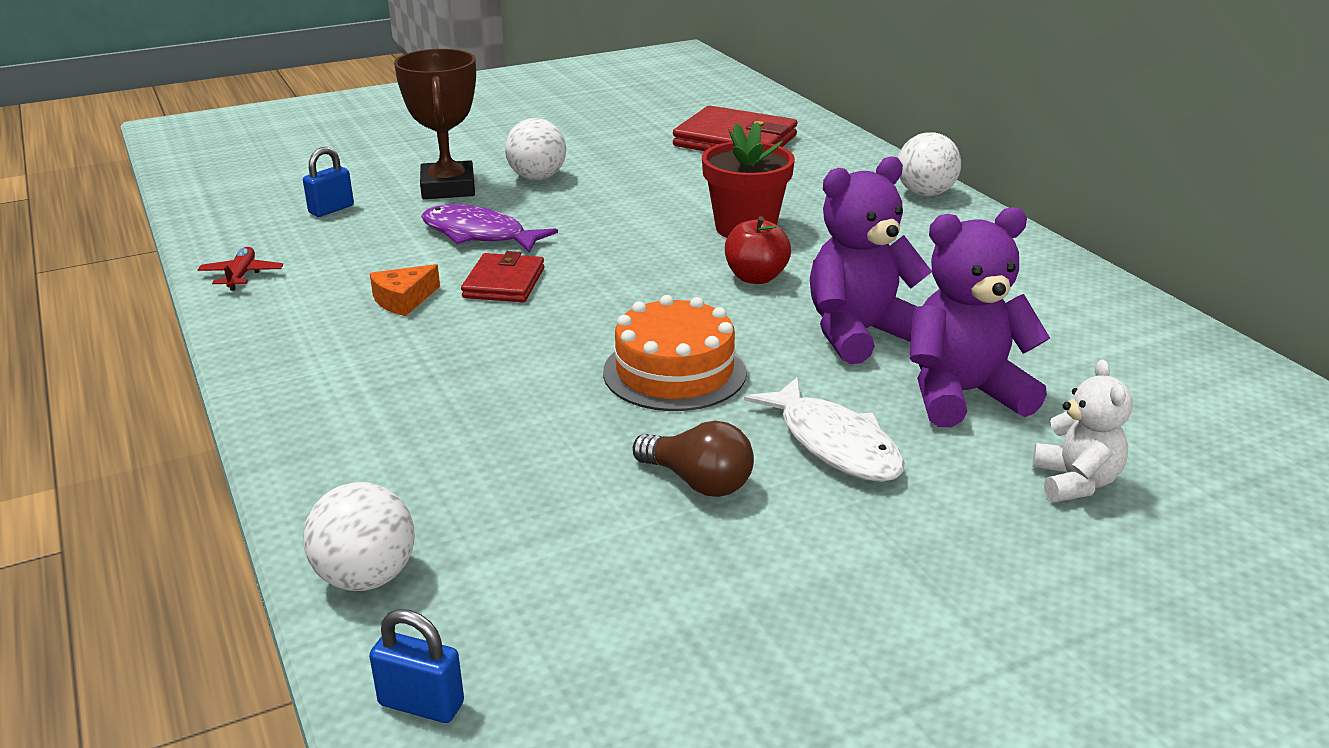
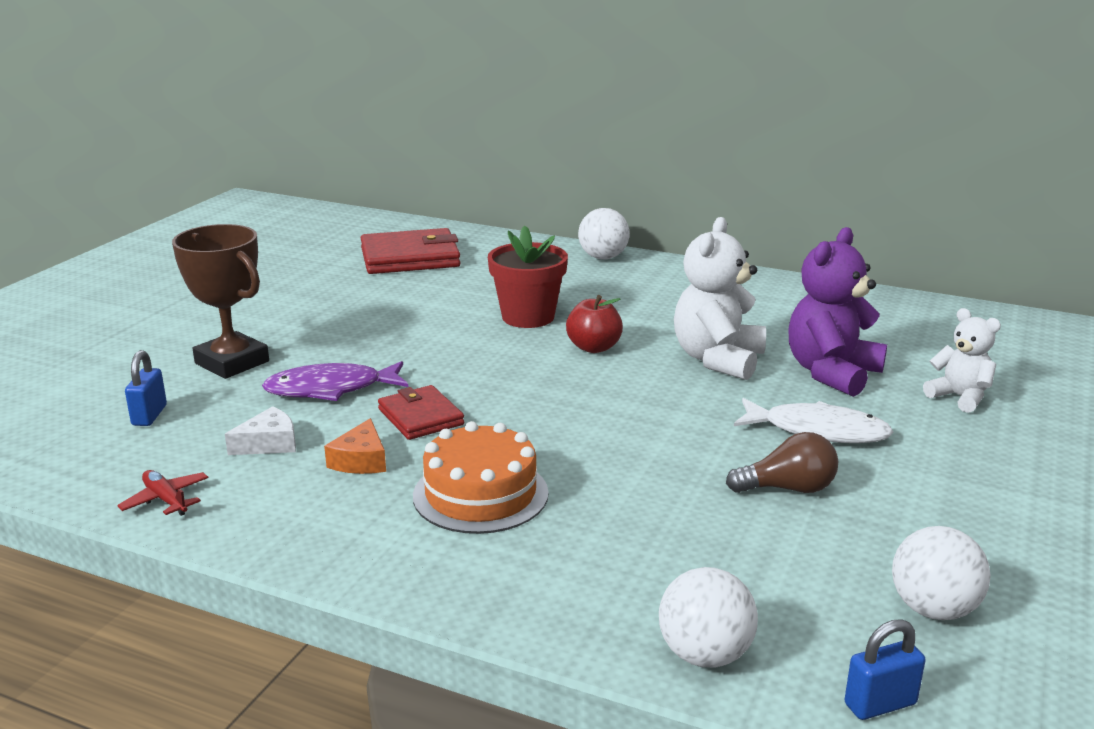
camera: 40 degrees left, 5 degrees down
white ball [505,118,566,180] -> white ball moved to [892,526,991,620]
orange cake [603,295,747,411] -> orange cake moved to [413,421,549,534]
purple teddy bear [810,156,932,364] -> white teddy bear [674,217,766,380]
none -> white cheese [225,406,296,455]

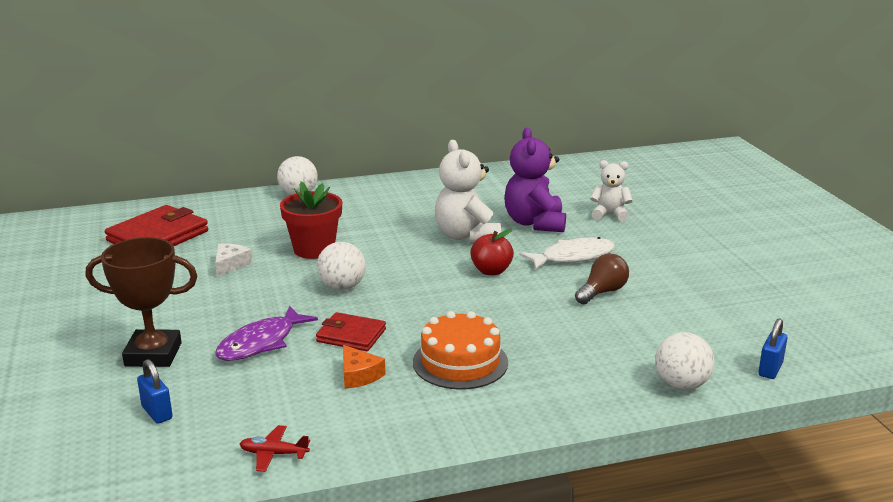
camera: 40 degrees left, 0 degrees up
white cheese [225,406,296,455] -> white cheese moved to [215,244,253,277]
red apple [566,295,623,353] -> red apple moved to [470,229,514,275]
white ball [892,526,991,620] -> white ball moved to [317,242,366,290]

